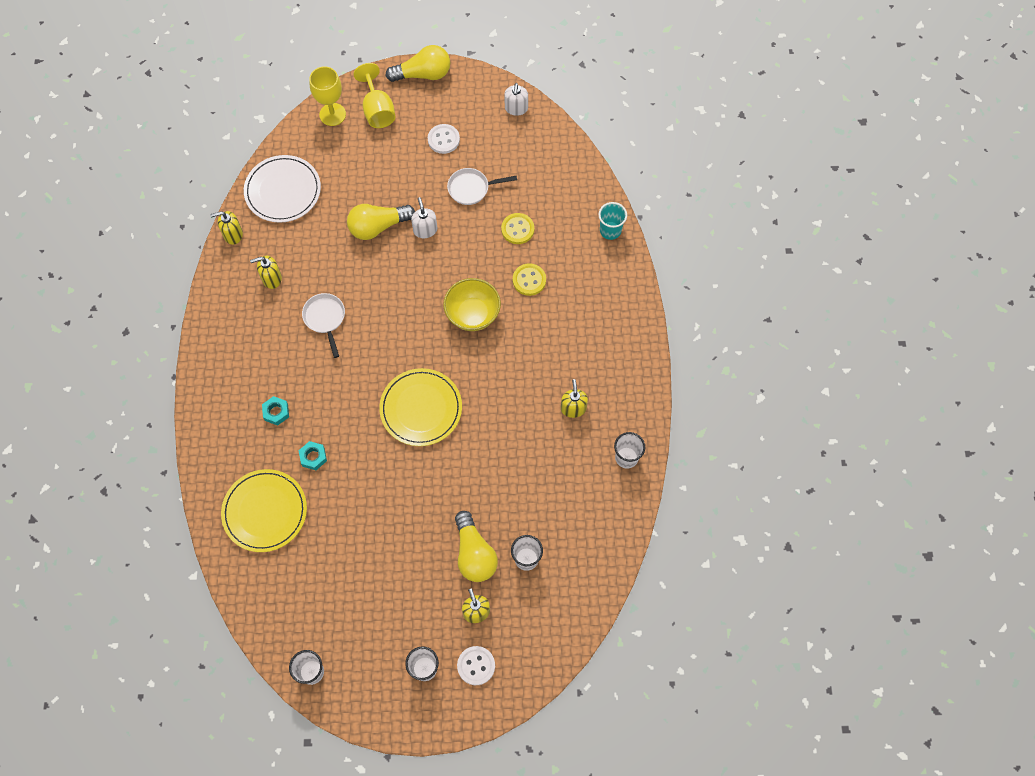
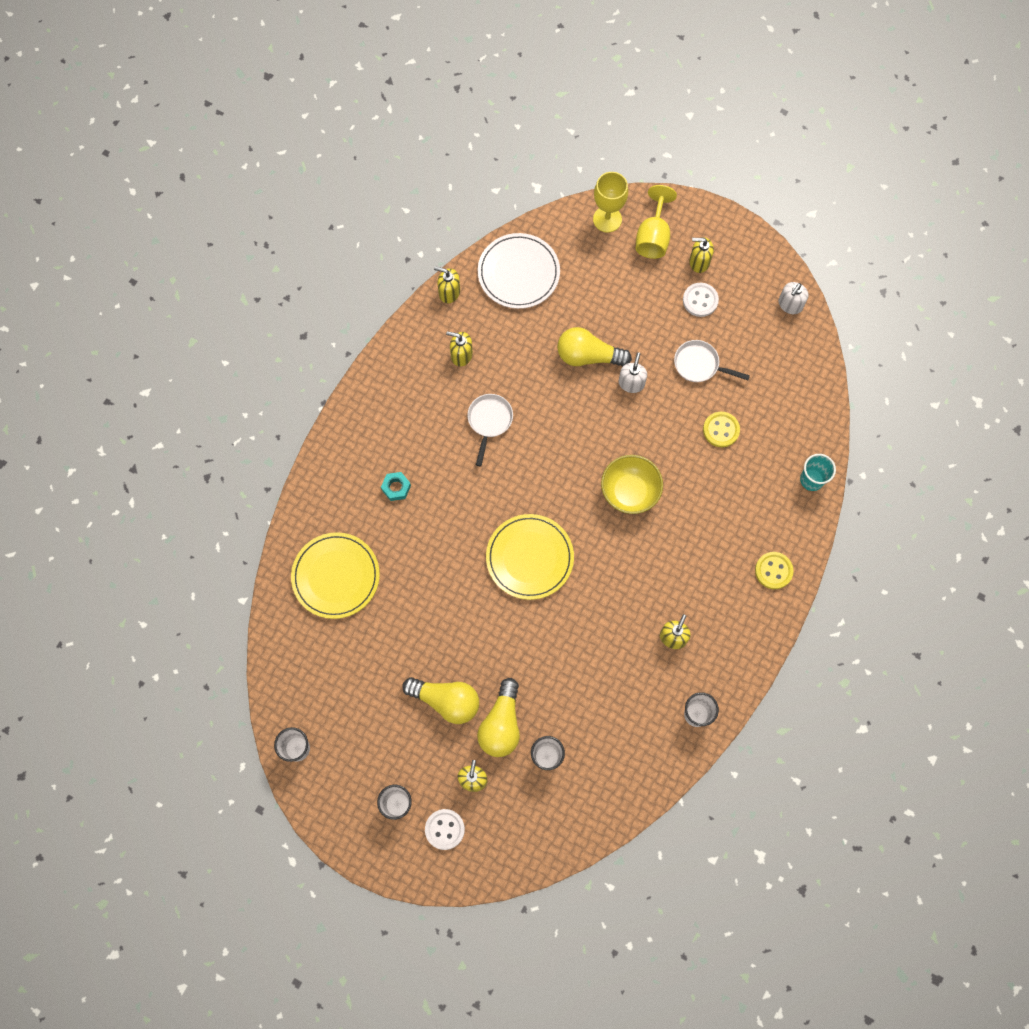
camera: 30 degrees right, 5 degrees up
turquoise nut [299,441,327,470] -> none
yellow light bulb [386,45,450,82] -> yellow light bulb moved to [402,677,479,724]
yellow button [513,263,546,296] -> yellow button moved to [755,552,794,589]
none -> yellow soap dispenser [689,237,714,273]

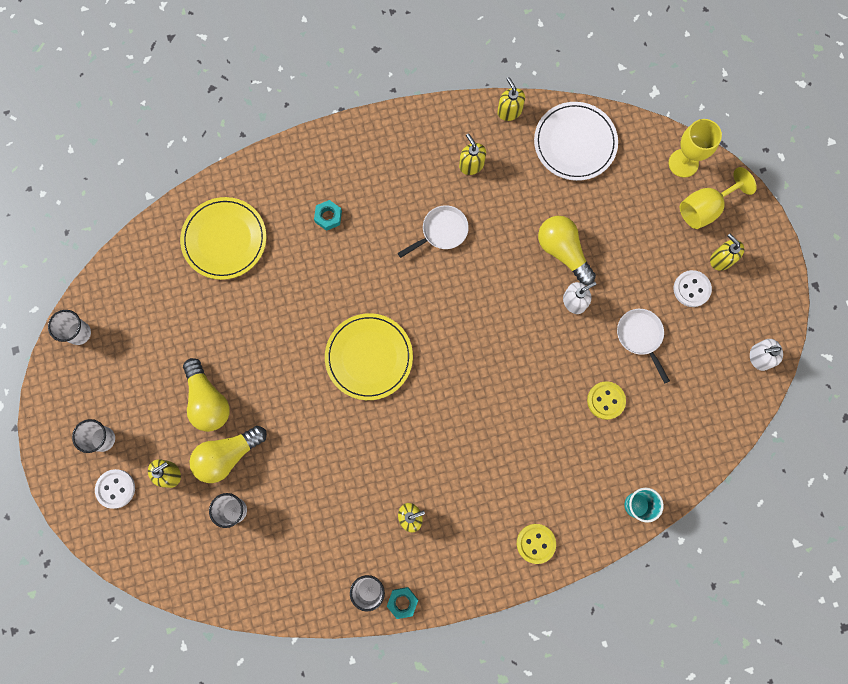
camera: 45 degrees right, 5 degrees up
yellow bowl [601,455,663,514] -> none
none -> turquoise nut [387,587,418,619]

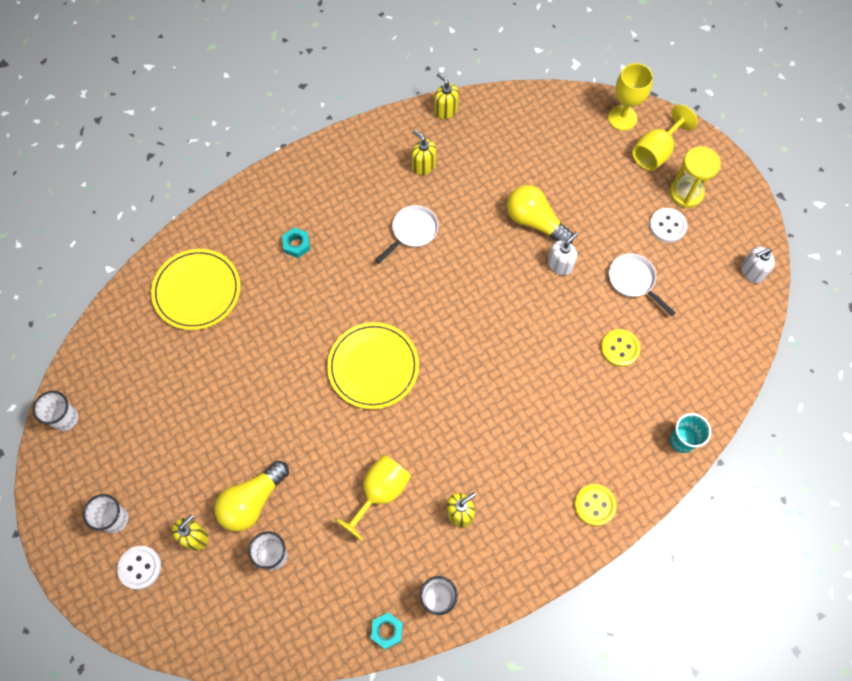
camera: 15 degrees left, 10 degrees down
yellow light bulb [183,358,230,432] -> none
turquoise nut [387,587,418,619] -> turquoise nut moved to [371,612,403,649]
white plate [534,102,618,181] -> none
yellow soap dispenser [710,234,744,271] -> yellow hourglass [669,146,721,208]
none -> yellow goblet [334,455,411,541]

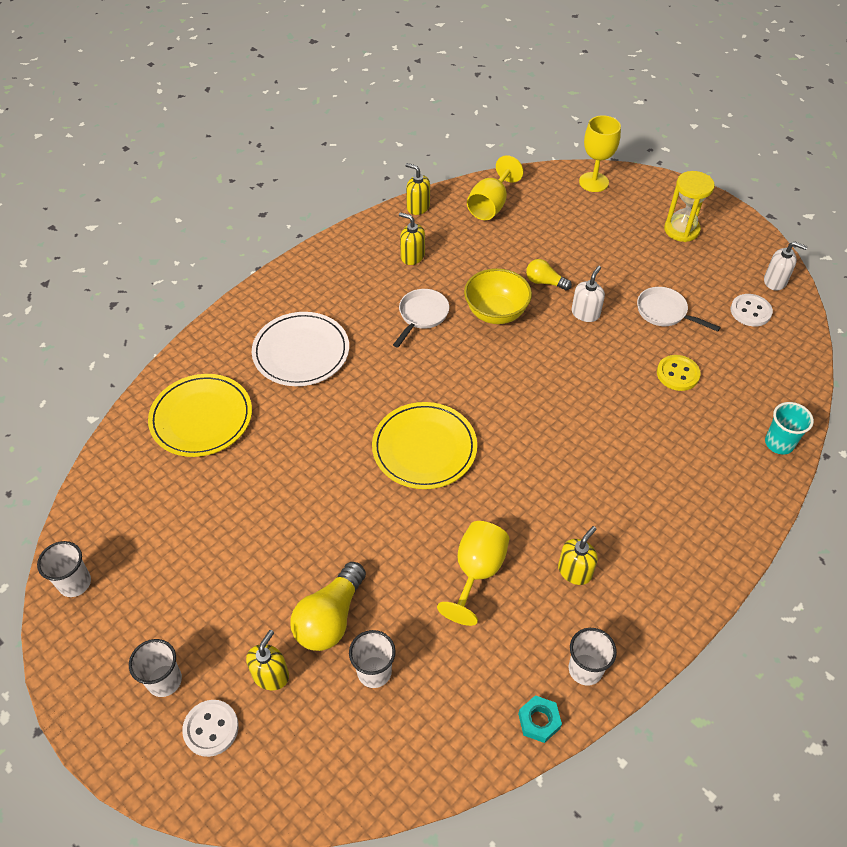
camera: 15 degrees left, 15 degrees down
turquoise nut [282,228,310,258] -> white plate [252,312,349,386]
yellow light bulb [507,185,573,244] -> yellow light bulb [526,259,572,290], size x0.58
yellow button [574,484,617,526] -> none
yellow goblet [632,105,698,171] -> yellow goblet moved to [467,155,524,220]
white button [649,208,687,243] -> white button moved to [731,294,773,327]
white soap dispenser [741,247,775,283] -> white soap dispenser turned 120 degrees counterclockwise [764,241,808,291]
none -> yellow bowl [464,268,532,324]

